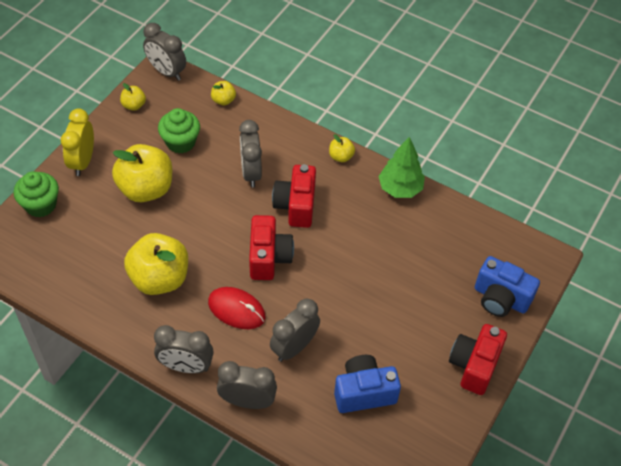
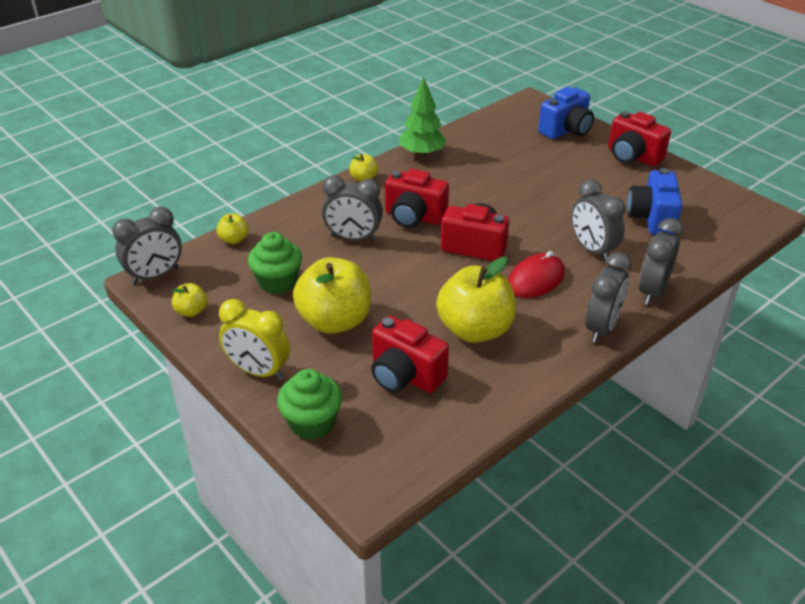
camera: 70 degrees left, 15 degrees down
none -> red camera [371,316,449,393]

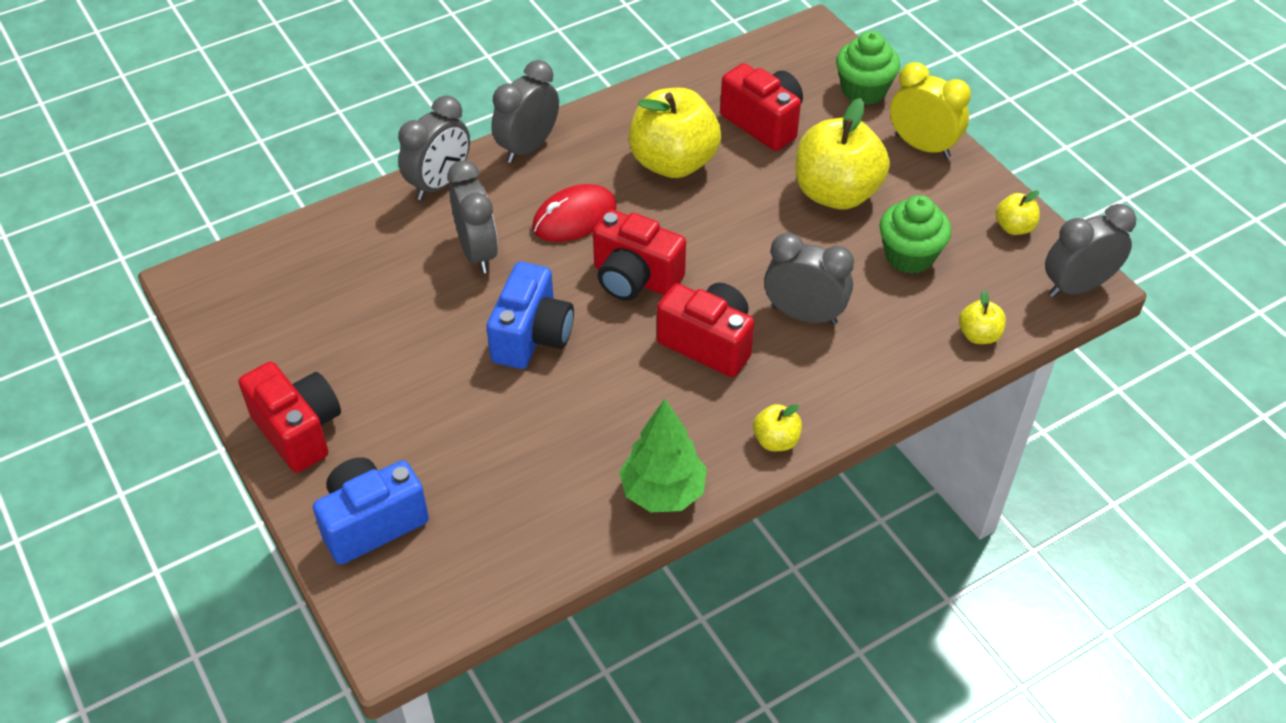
camera: 170 degrees left, 10 degrees up
blue camera [627,168,682,235] -> blue camera moved to [486,262,574,369]

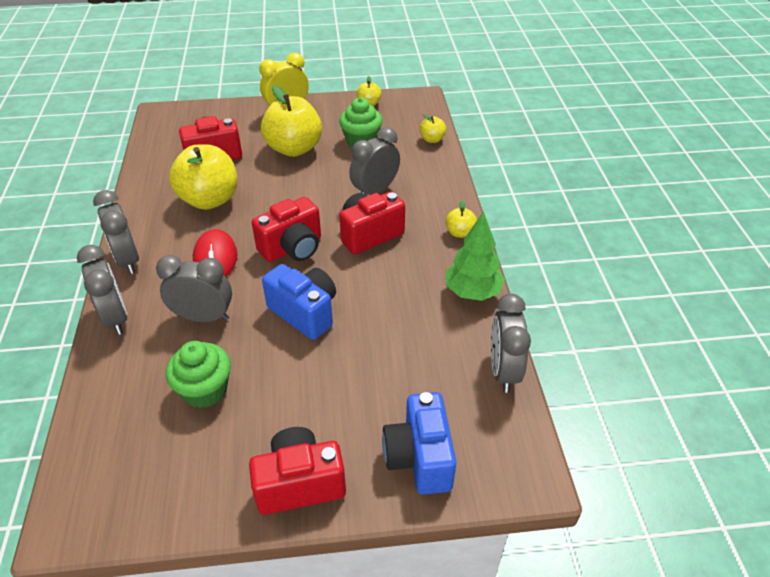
camera: 65 degrees left, 5 degrees down
green cupcake [836,31,900,105] -> green cupcake moved to [166,341,231,408]
grey clock [1045,204,1136,298] -> grey clock moved to [491,294,531,393]

